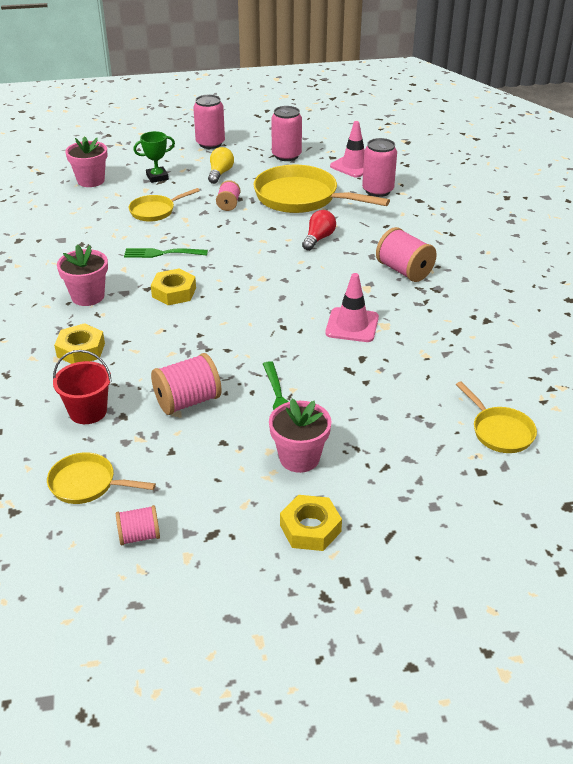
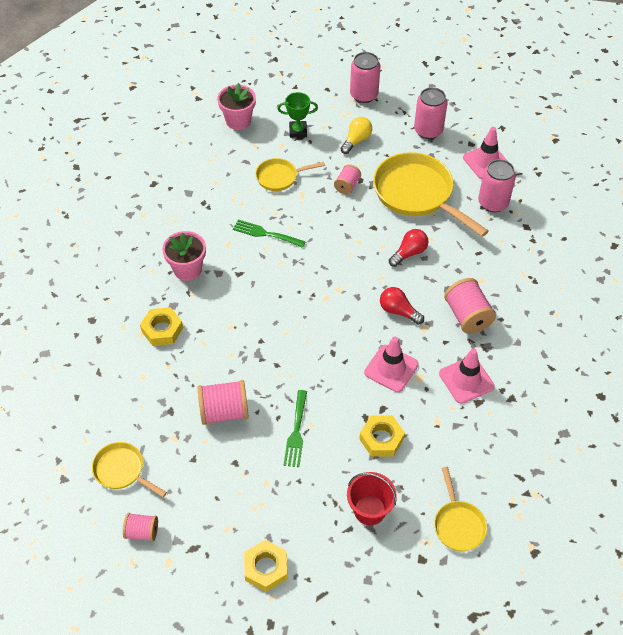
camera: 20 degrees right, 15 degrees up
red bucket [53,350,112,424] -> red bucket moved to [347,472,397,525]
yellow nut [151,269,196,305] -> yellow nut moved to [359,416,405,457]
pink flower pot [269,399,331,473] -> none
none -> red light bulb [380,287,424,325]
none -> pink traffic cone [439,348,494,404]

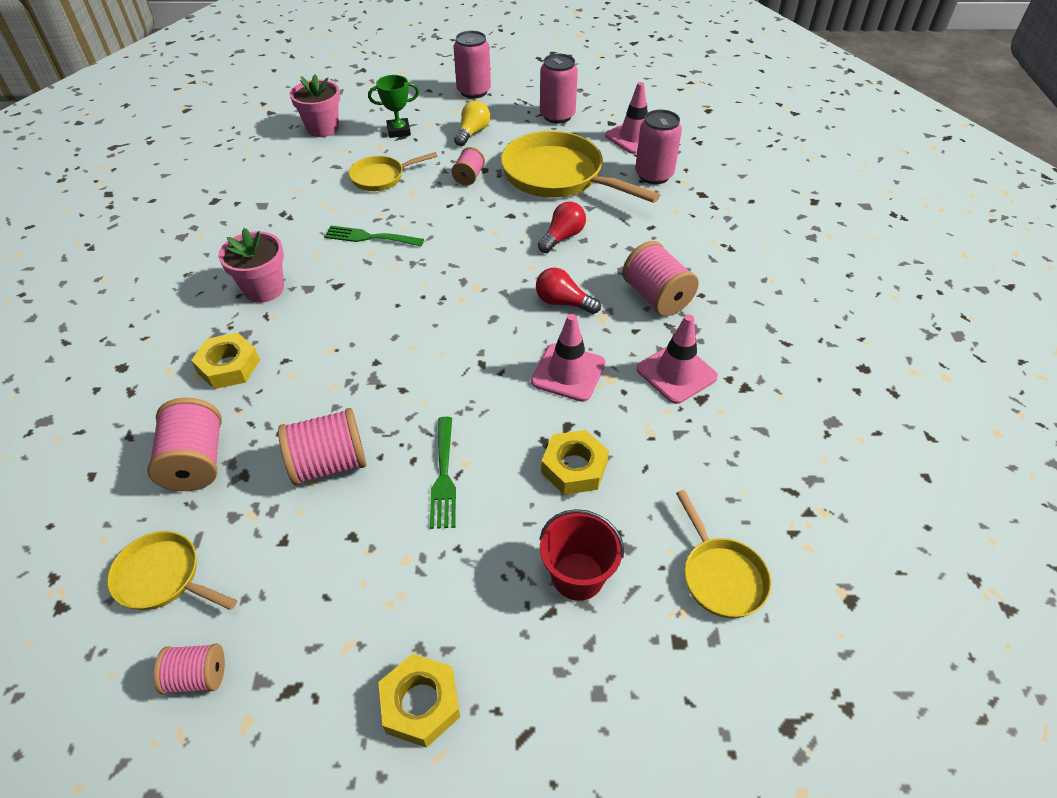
camera: 10 degrees left, 5 degrees down
none -> pink spool [147,398,222,491]

